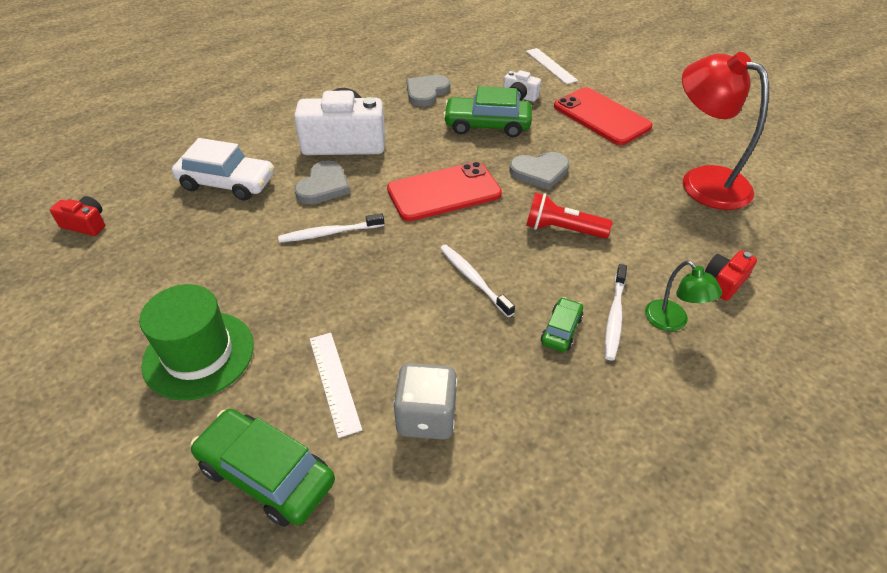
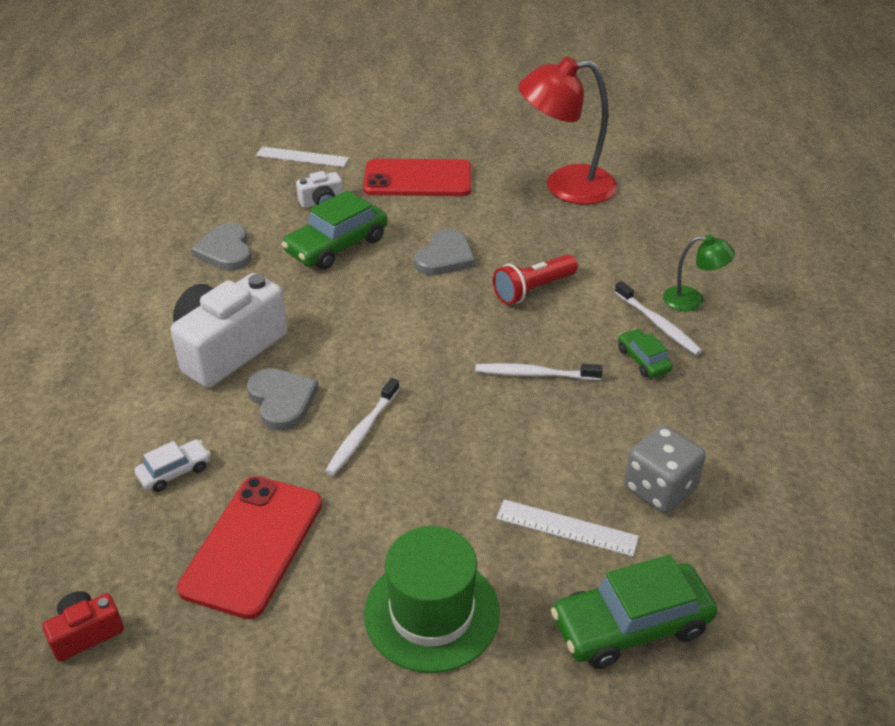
camera: 50 degrees left, 5 degrees down
white car [172,138,274,200] -> white car [134,439,211,492], size x0.53
red phone [387,161,502,221] -> red phone moved to [177,476,322,619]
red camera [705,251,757,301] -> none

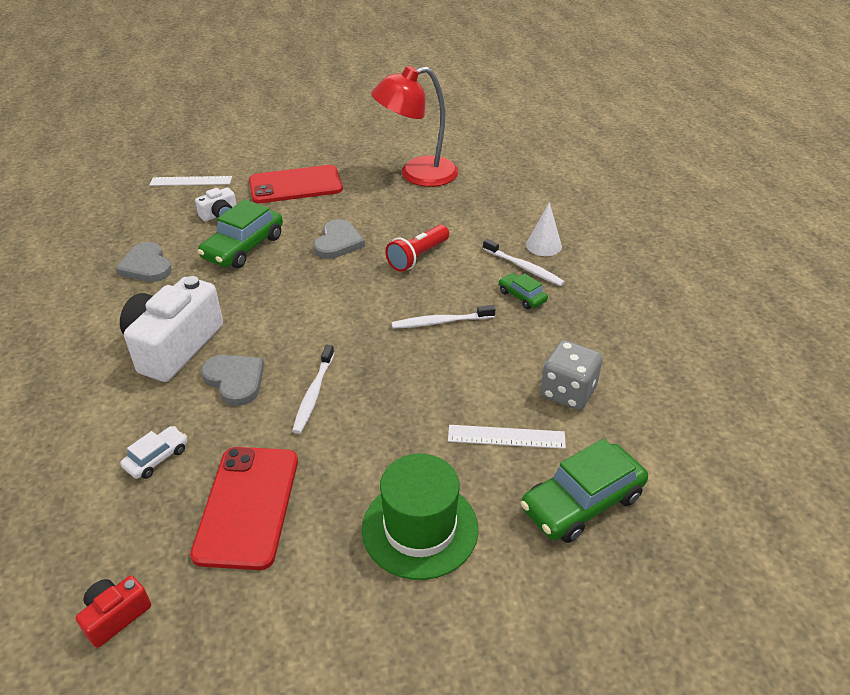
camera: 15 degrees left, 0 degrees up
green lamp [663,235,735,312] -> white cone [526,202,562,256]

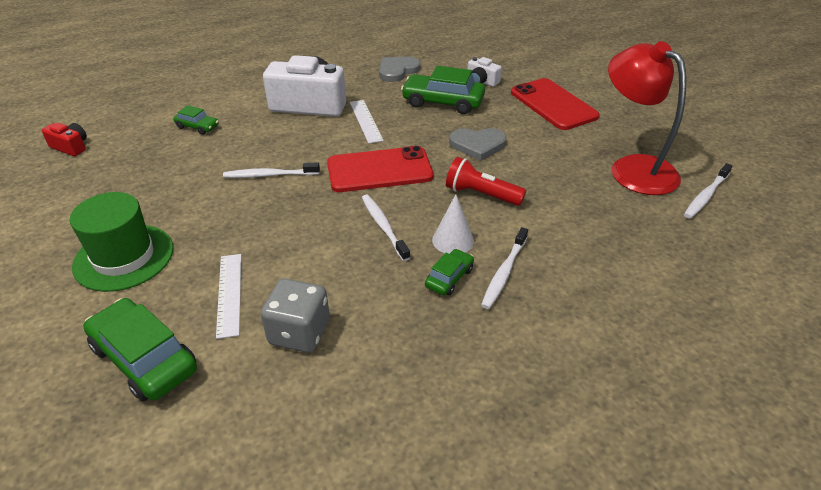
camera: 75 degrees right, 0 degrees up
white car [120,426,187,479] -> green car [173,105,219,135]
white ruler [150,176,232,186] -> white ruler moved to [350,100,384,144]
red phone [190,447,298,570] -> red phone moved to [327,146,434,192]
grey heart [201,355,264,406] -> none
white cone [526,202,562,256] -> white cone moved to [432,194,474,254]
none -> white toothbrush [684,163,733,219]

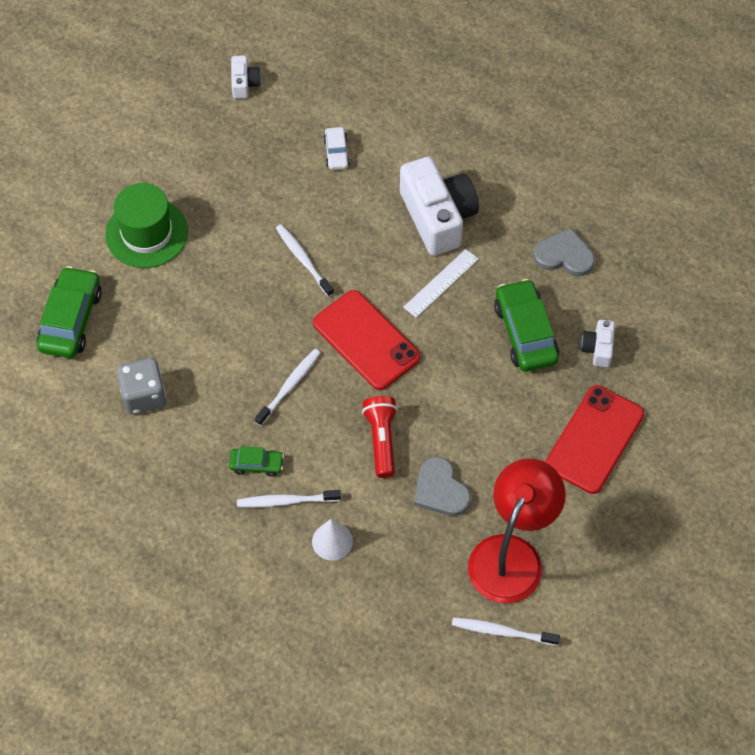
camera: 60 degrees right, 20 degrees up
red camera [42,123,87,156] -> white camera [231,56,261,99]
green car [173,105,219,135] -> white car [323,127,350,170]
white ruler [216,254,241,339] -> none
white cone [432,194,474,254] -> white cone moved to [312,519,353,561]
grey heart [449,128,507,161] -> grey heart moved to [414,457,471,516]

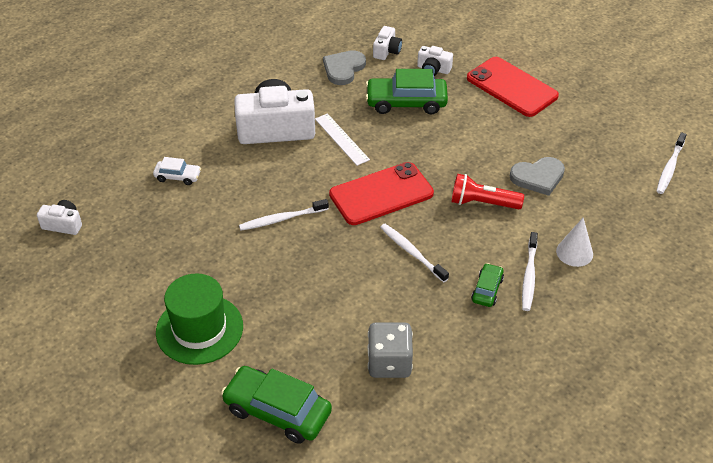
camera: 75 degrees left, 15 degrees down
red lamp [468,458,566,604] -> none
none -> white camera [373,26,402,60]

